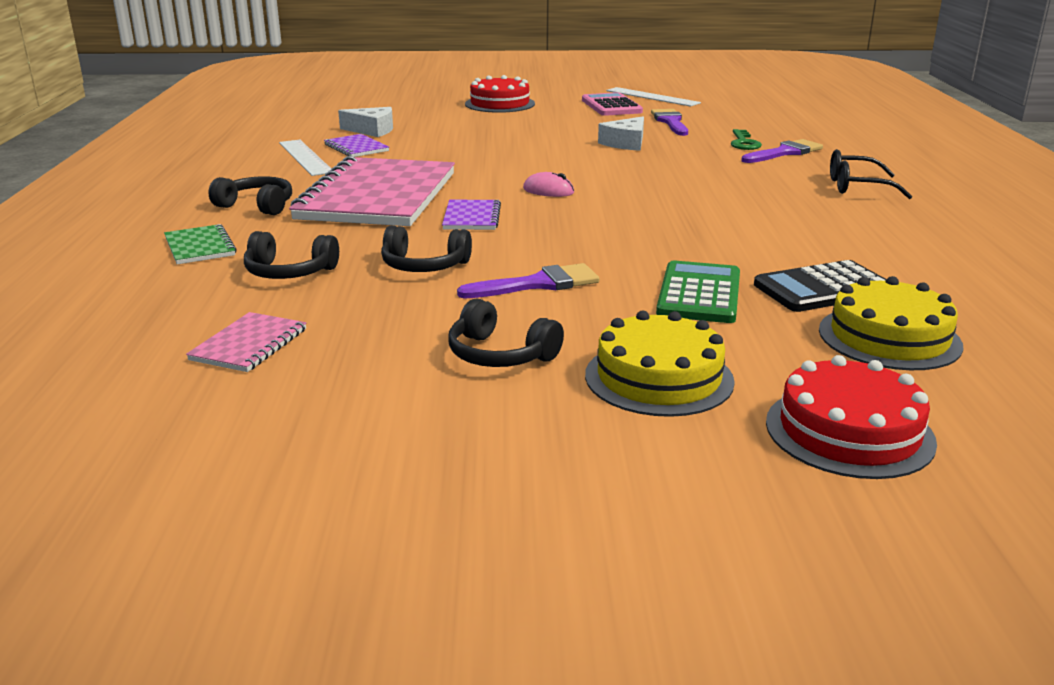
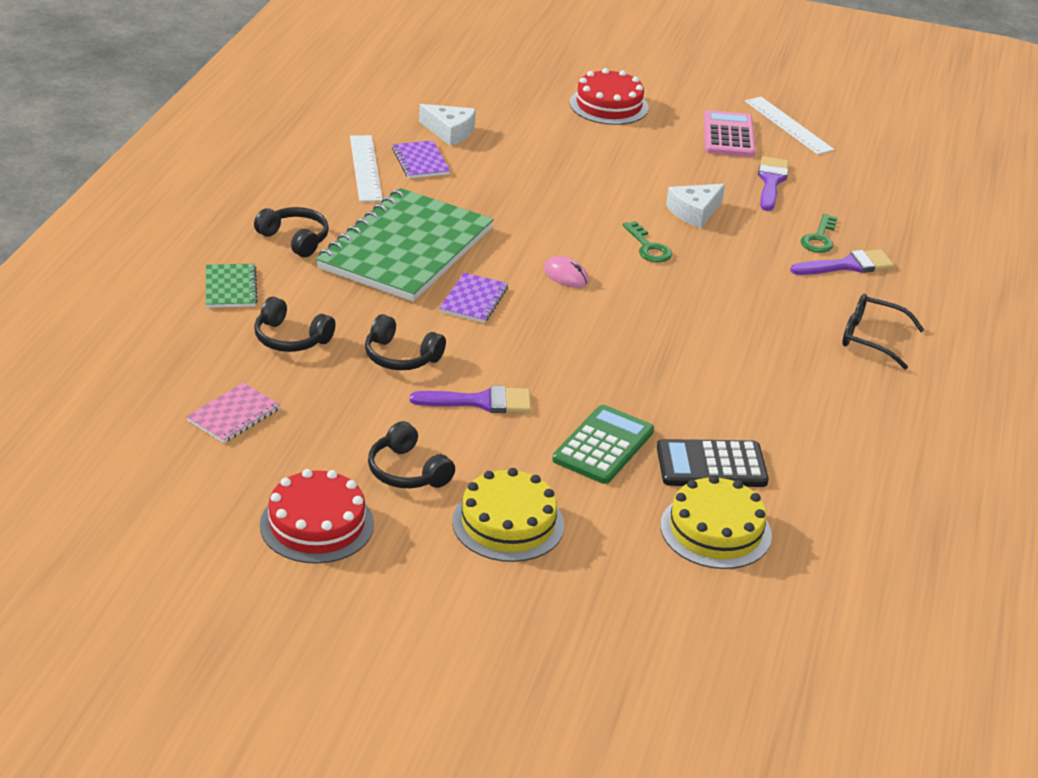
camera: 15 degrees right, 10 degrees up
pink notebook [289,156,455,226] -> green notebook [316,188,494,302]
red cake [766,355,937,479] -> red cake moved to [260,469,374,564]
none -> green key [623,221,672,262]

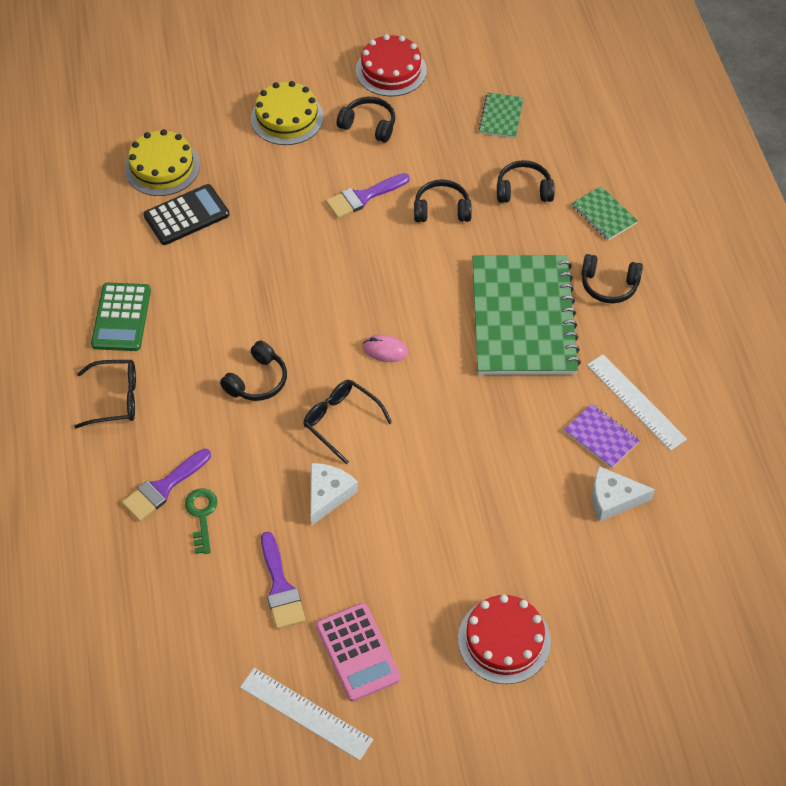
camera: 155 degrees right, 20 degrees up
pink notebook [186,383,280,443] -> green notebook [478,92,524,138]
purple notebook [439,273,508,323] -> none
green calculator [552,405,654,484] -> green calculator moved to [91,283,151,351]
green key [623,221,672,262] -> black glasses [303,380,392,464]
none -> black headphones [220,341,287,401]

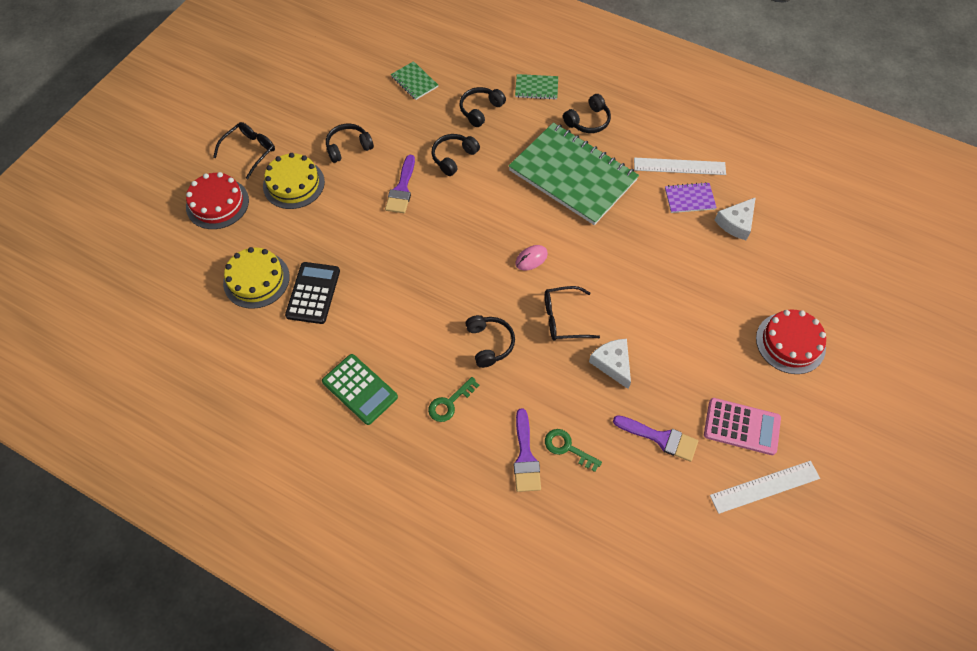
camera: 50 degrees left, 5 degrees up
black glasses [74,360,136,429] -> black glasses moved to [213,122,275,179]
red cake [356,34,427,97] -> red cake moved to [186,172,249,229]
none -> green key [428,377,479,422]

